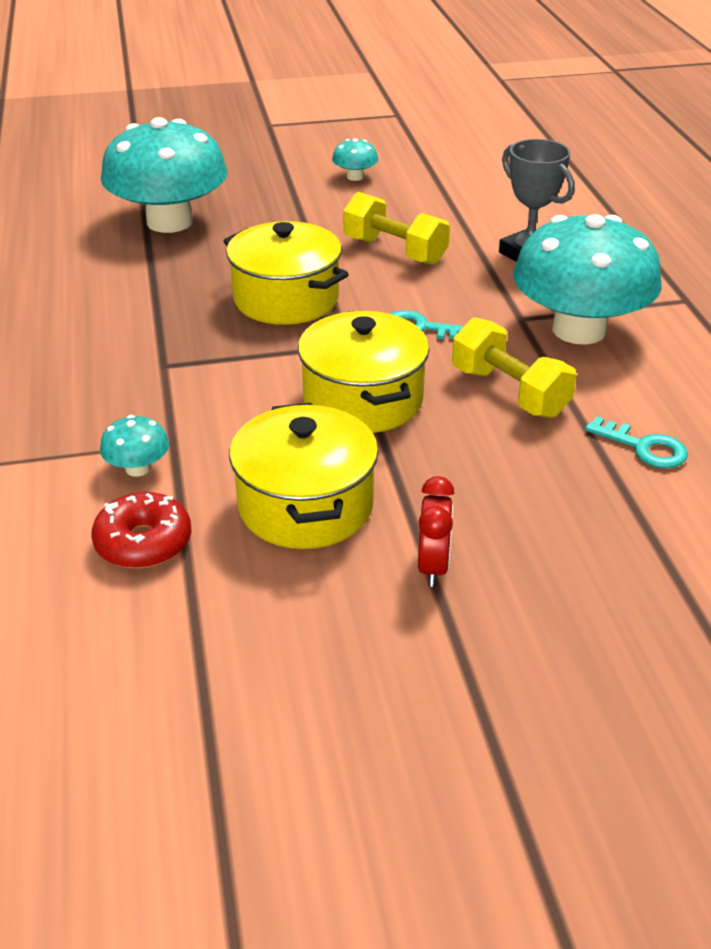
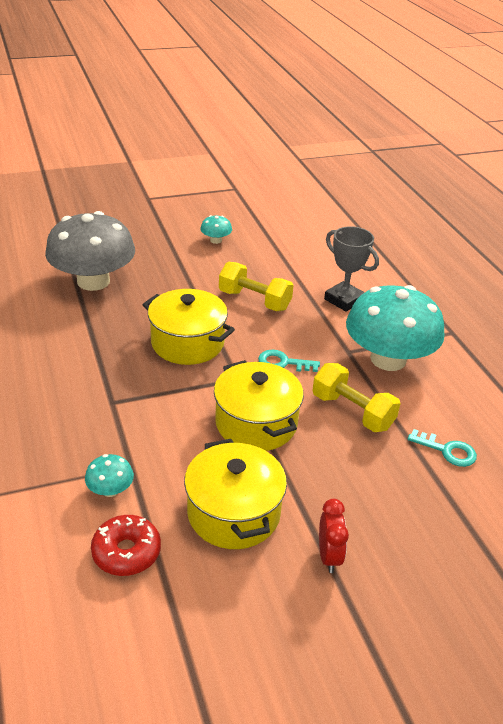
camera: 10 degrees left, 0 degrees up
turquoise mushroom [101,117,228,233] -> grey mushroom [45,211,135,291]

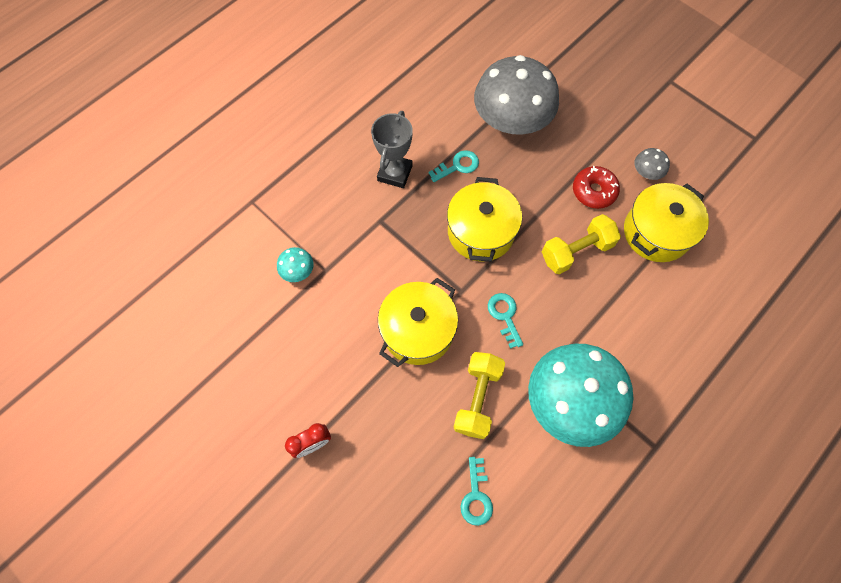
camera: 65 degrees right, 30 degrees up
red donut [91,515,161,576] -> red donut moved to [573,166,620,209]
yellow pot [184,439,287,549] -> yellow pot moved to [624,183,709,262]
turquoise mushroom [200,215,232,244] -> grey mushroom [634,148,670,180]
yellow dumbbell [219,262,294,311] -> yellow dumbbell turned 60 degrees clockwise [542,214,621,274]
grey trophy [324,226,379,312] -> grey trophy moved to [371,111,413,188]
none -> turquoise key [429,150,479,182]

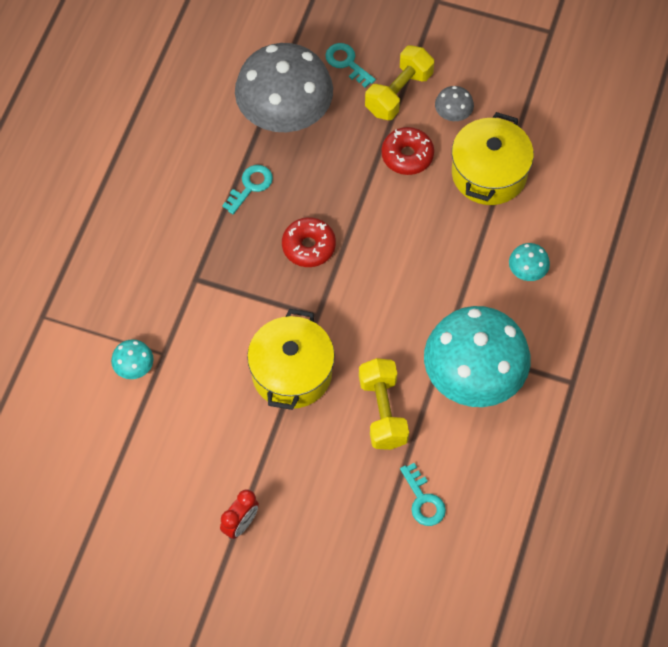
camera: 25 degrees left, 5 degrees down
grey trophy [371,111,413,188] -> none
yellow pot [447,177,522,262] -> red donut [282,217,336,267]
turquoise key [488,293,523,349] -> turquoise key moved to [325,43,376,88]
yellow dumbbell [542,214,621,274] -> yellow dumbbell moved to [365,45,434,120]
none -> turquoise mushroom [509,243,550,281]

